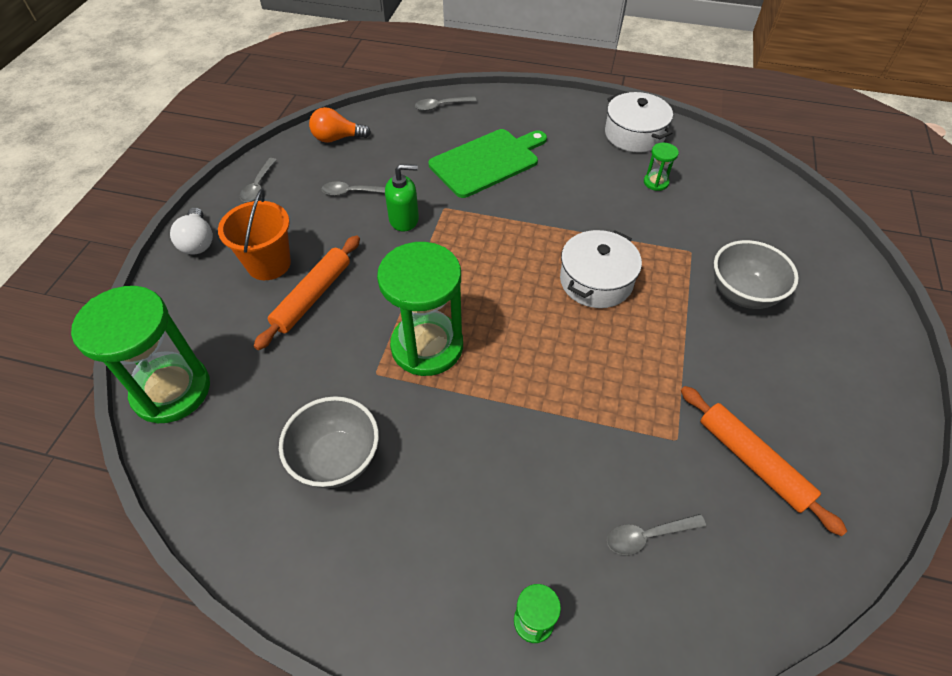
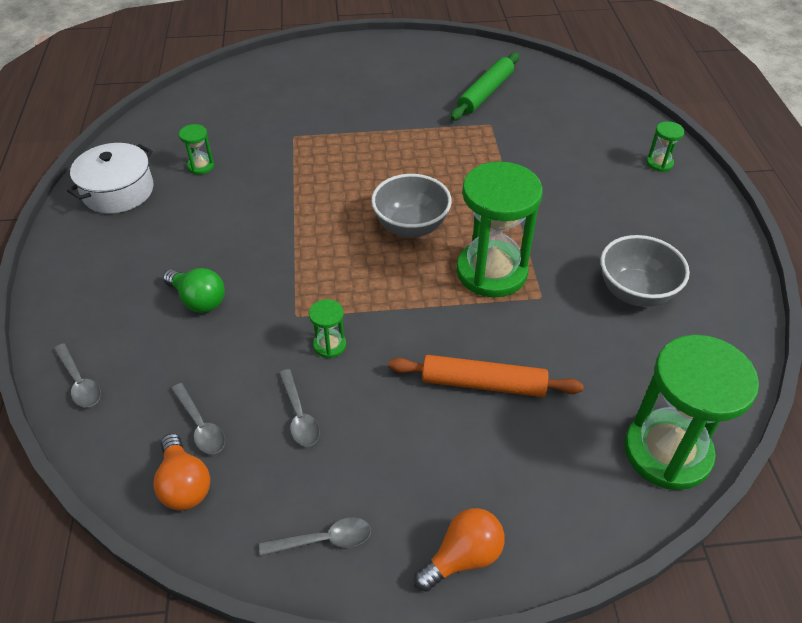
camera: 110 degrees left, 5 degrees down
white light bulb [170,207,213,255] -> orange light bulb [414,508,505,592]
orange bucket [218,189,291,280] -> none
green soap dispenser [385,164,419,232] -> green hourglass [309,299,346,358]
green cutting board [429,129,547,198] -> green light bulb [163,268,225,313]
white pot [560,230,642,308] -> none
grey spoon [607,514,706,555] -> grey spoon moved to [171,383,225,454]
orange rolling pin [681,386,847,536] -> green rolling pin [450,52,519,121]
grey bowl [714,240,799,309] -> grey bowl moved to [371,174,452,238]

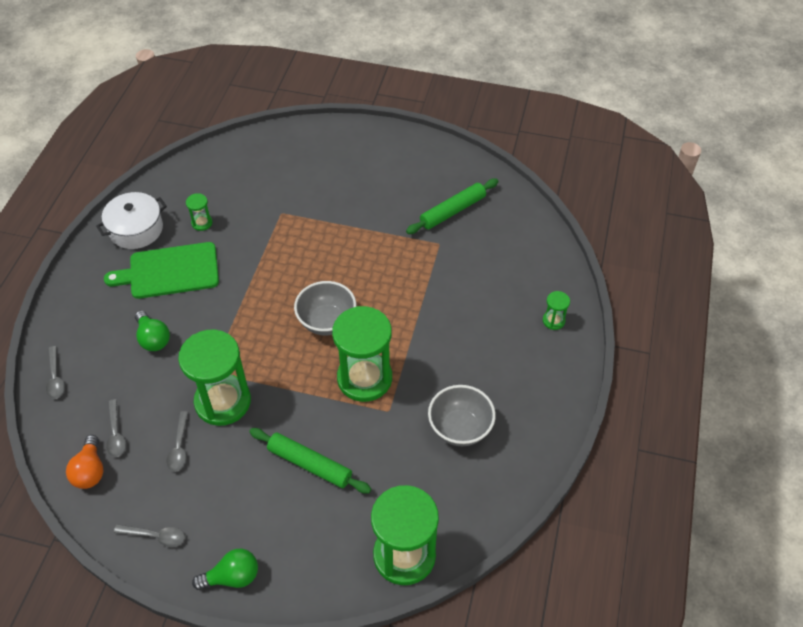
camera: 20 degrees right, 5 degrees up
green hourglass [309,299,346,358] -> green hourglass [178,329,251,426], size x2.34
orange rolling pin [388,355,583,397] -> green rolling pin [249,428,371,493]
orange light bulb [414,508,505,592] -> green light bulb [192,549,258,590]
none -> green cutting board [104,242,219,299]

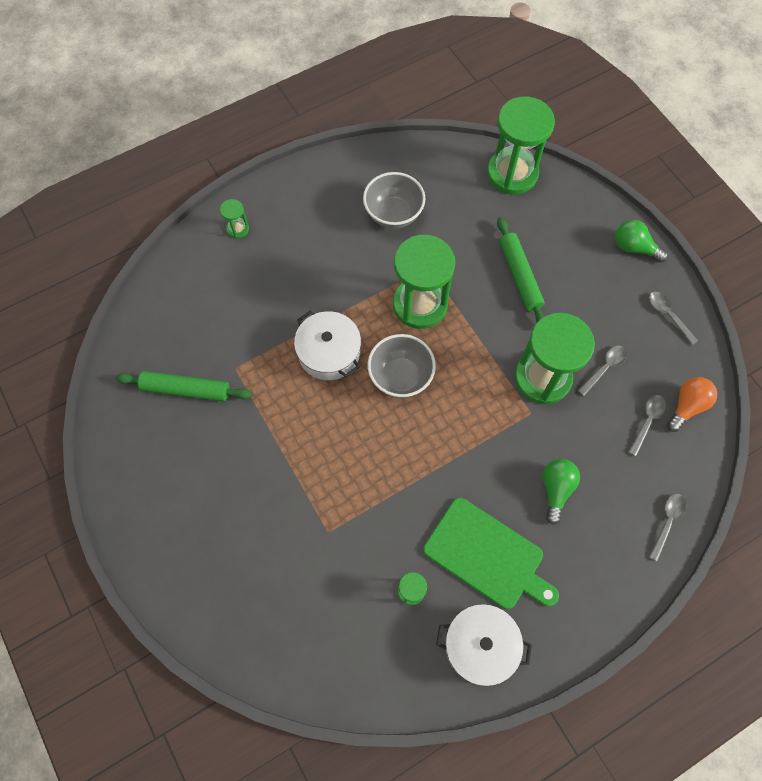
camera: 135 degrees left, 15 degrees up
none -> white pot [294,311,361,380]

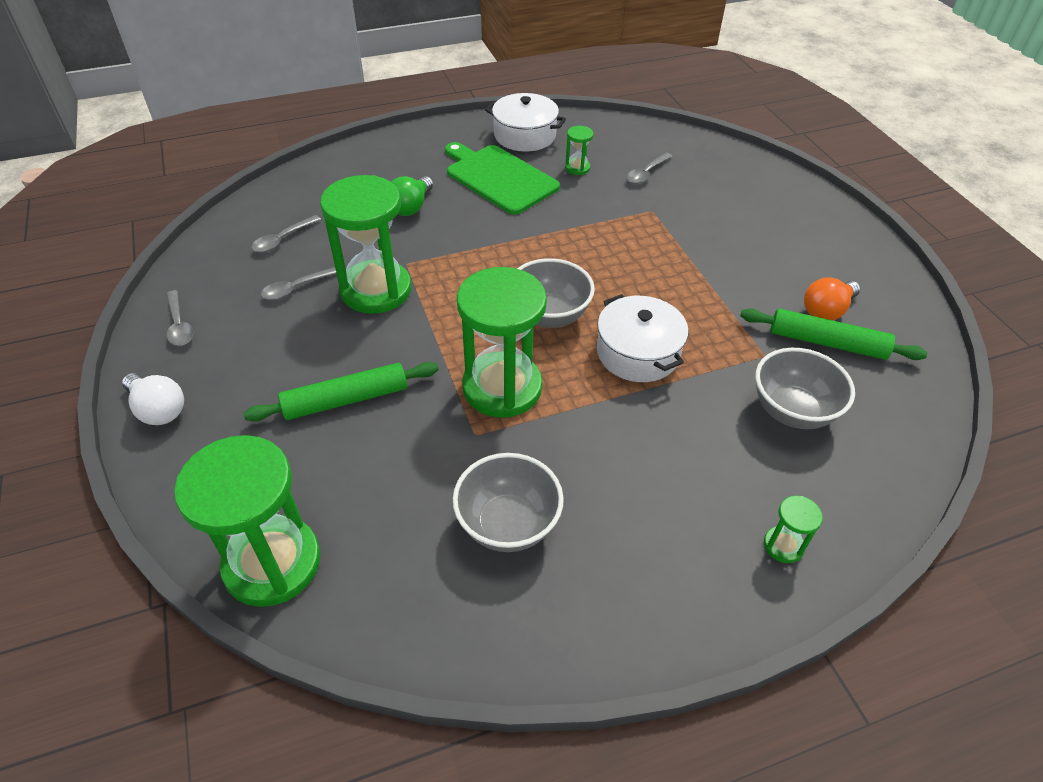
camera: 170 degrees left, 20 degrees down
green rolling pin [497,217,545,322] -> green rolling pin turned 75 degrees clockwise [243,362,439,422]
green light bulb [615,220,668,263] -> white light bulb [122,373,184,425]
grey spoon [649,494,686,561] -> grey spoon moved to [627,153,672,184]
orange light bulb [667,377,717,432] -> orange light bulb moved to [804,278,860,320]
none -> grey bowl [755,348,855,429]

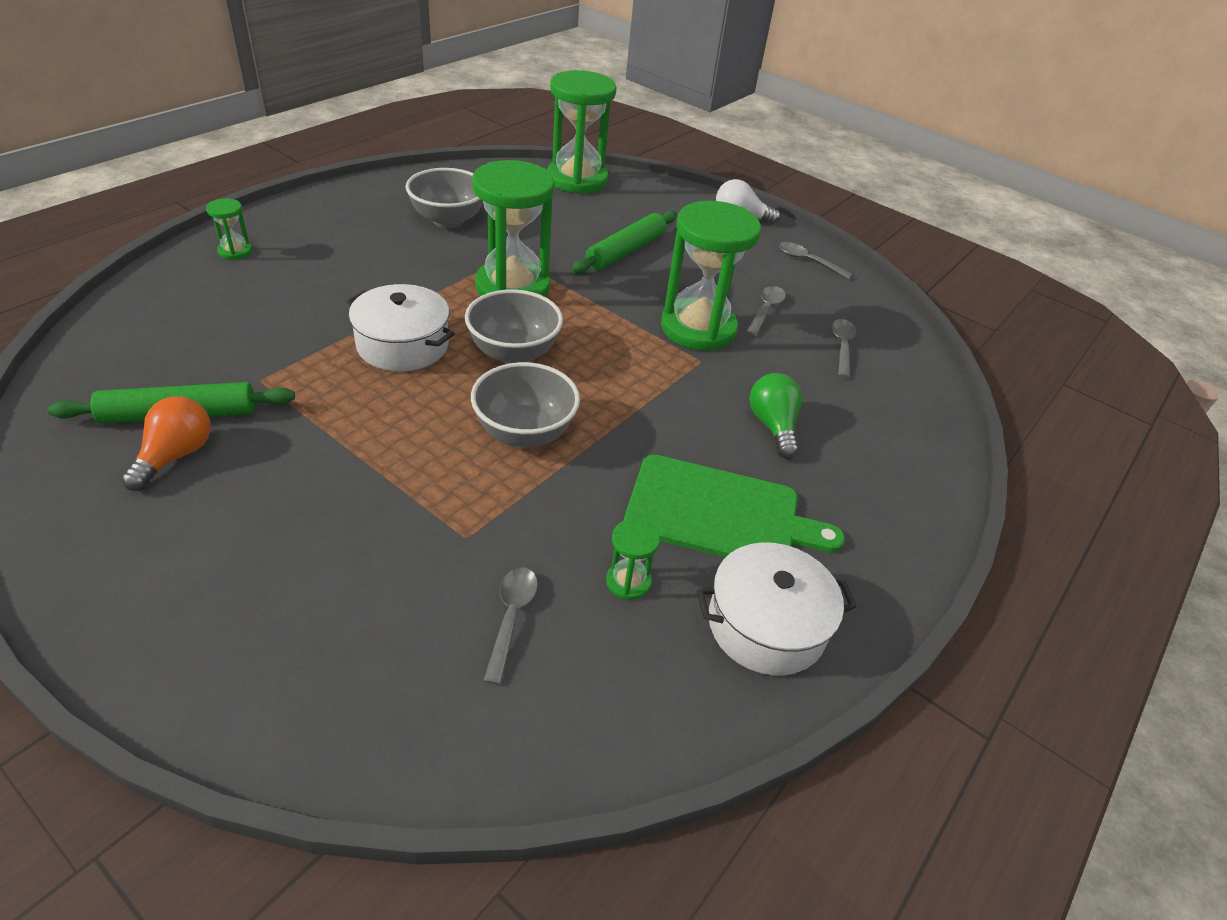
camera: 145 degrees right, 5 degrees down
grey bowl [755,348,855,429] -> grey bowl moved to [471,362,580,448]

